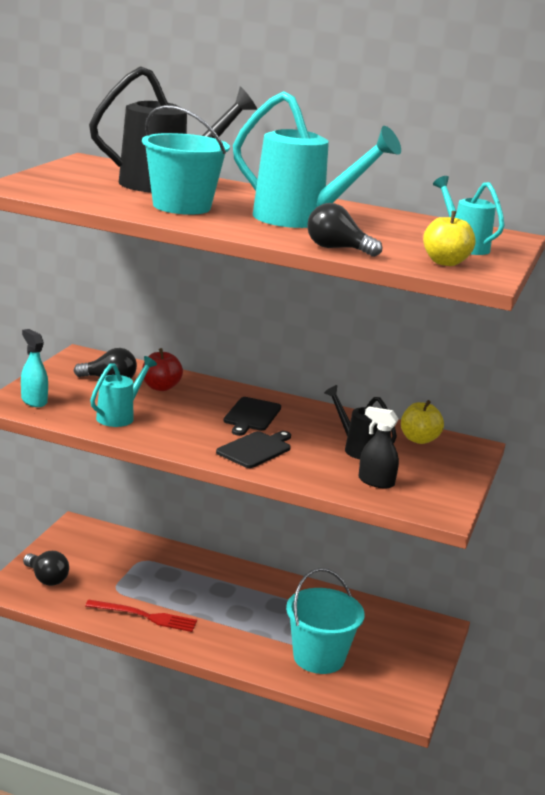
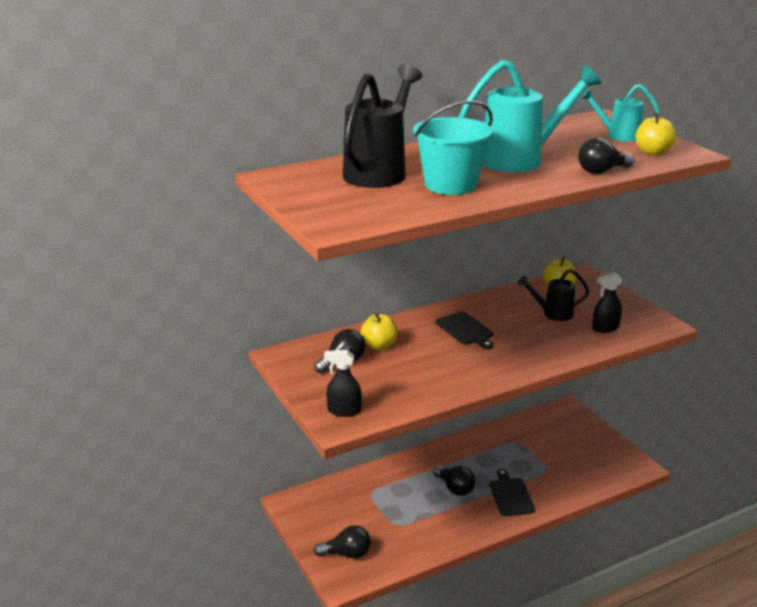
camera: 45 degrees left, 5 degrees up
turquoise spray bottle [21,329,48,407] -> black spray bottle [324,350,362,417]
red fork [85,600,197,632] -> none
turquoise watering can [90,356,157,427] -> none
red apple [142,348,183,391] -> yellow apple [361,313,398,350]
black cutting board [216,431,291,468] -> black cutting board moved to [489,469,535,516]
turquoise bucket [286,568,365,674] -> none
none -> black light bulb [433,466,475,496]

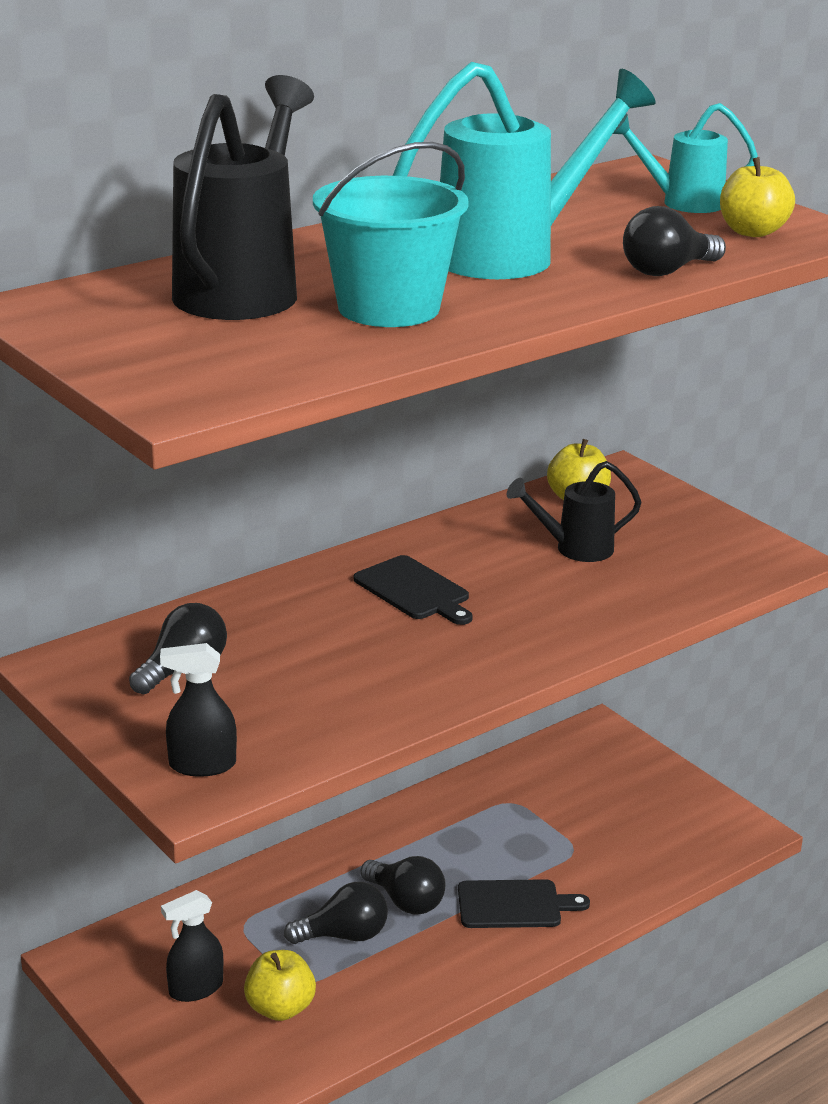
camera: 10 degrees left, 0 degrees up
black light bulb [314,525,371,558] -> black light bulb moved to [284,882,388,944]
yellow apple [361,313,398,350] -> yellow apple moved to [244,950,316,1021]
black cutting board [489,469,535,516] -> black cutting board turned 105 degrees clockwise [458,879,590,928]
black spray bottle [592,273,622,333] -> black spray bottle moved to [161,890,223,1002]

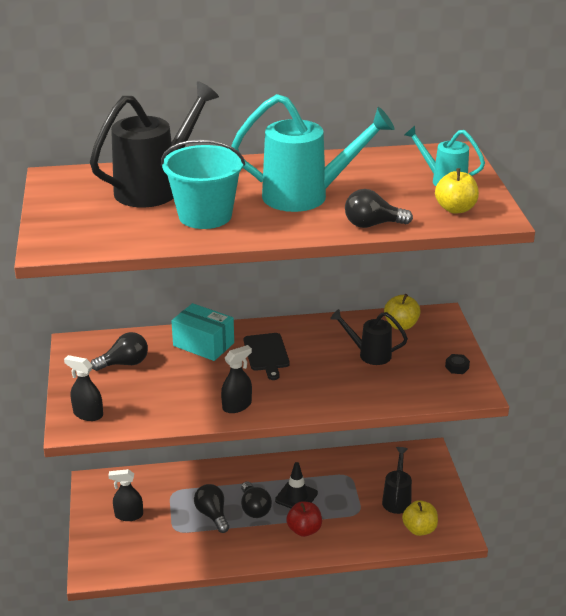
camera: 30 degrees right, 5 degrees up
yellow apple [244,950,316,1021] -> yellow apple moved to [402,500,438,536]
black light bulb [284,882,388,944] -> black light bulb turned 135 degrees counterclockwise [194,484,229,533]
black cutting board [458,879,590,928] -> red apple [286,501,322,537]
none -> turquoise box [171,303,234,361]
none -> black spray bottle [221,345,252,413]
none -> black traffic cone [275,462,318,508]
none -> black watering can [382,447,412,514]
none -> black nut [445,354,470,374]

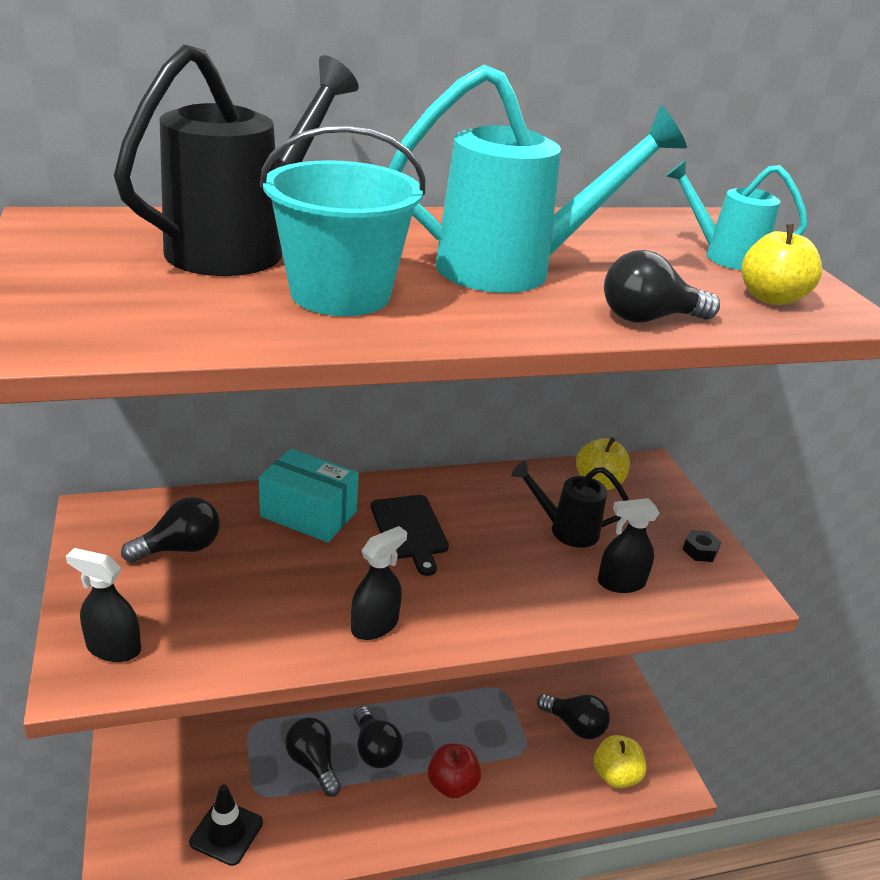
camera: 10 degrees left, 0 degrees up
black spray bottle [108,469,143,521] -> black spray bottle moved to [598,498,660,593]
black traffic cone [275,462,318,508] -> black traffic cone moved to [189,784,263,866]
black watering can [382,447,412,514] -> black light bulb [537,694,610,739]

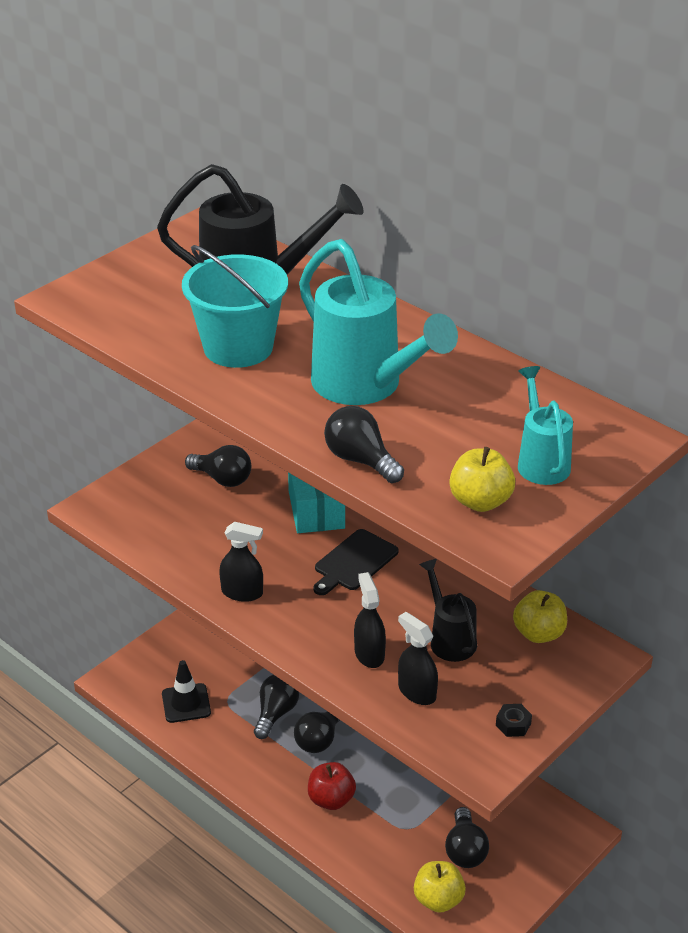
camera: 60 degrees right, 5 degrees up
black spray bottle [66,548,141,662] -> black spray bottle moved to [354,572,386,668]

